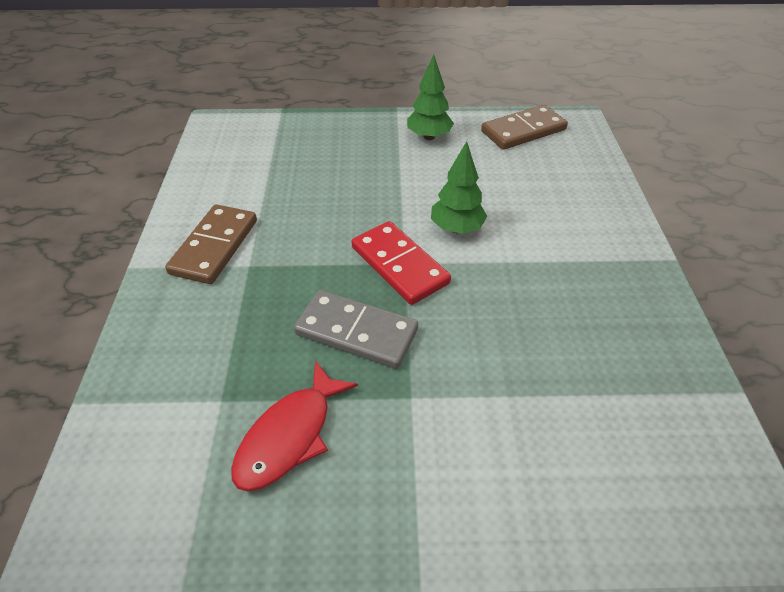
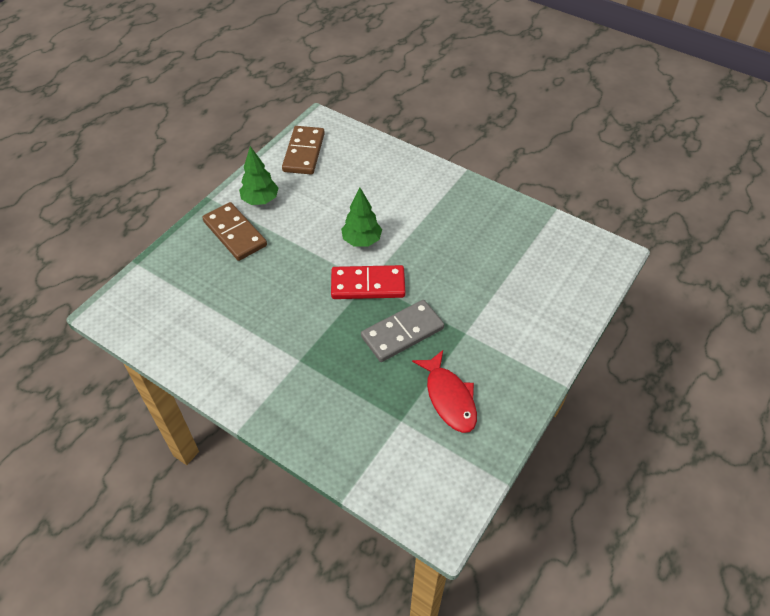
camera: 55 degrees left, 5 degrees up
brown domino [165,204,257,284] -> brown domino moved to [202,202,267,261]

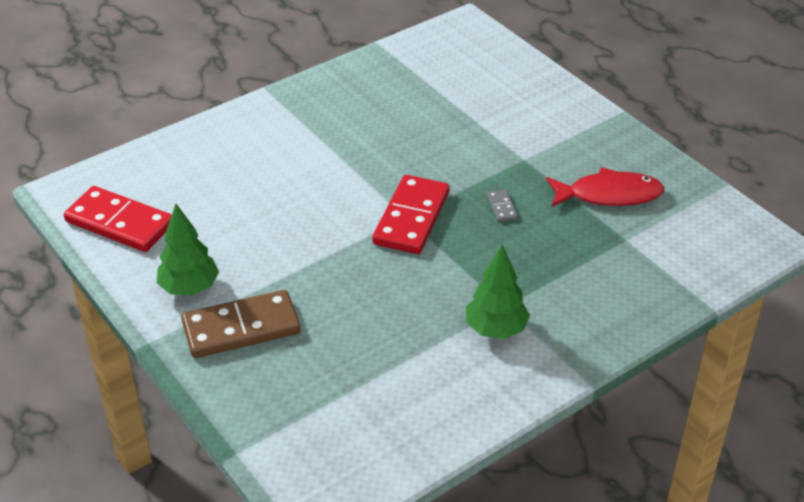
camera: 70 degrees left, 10 degrees down
brown domino [282,126,325,175] -> red domino [64,186,172,252]
green tree [341,188,382,247] -> green tree moved to [466,244,530,339]
grey domino [361,300,444,362] -> grey domino [487,190,518,222], size x0.42

